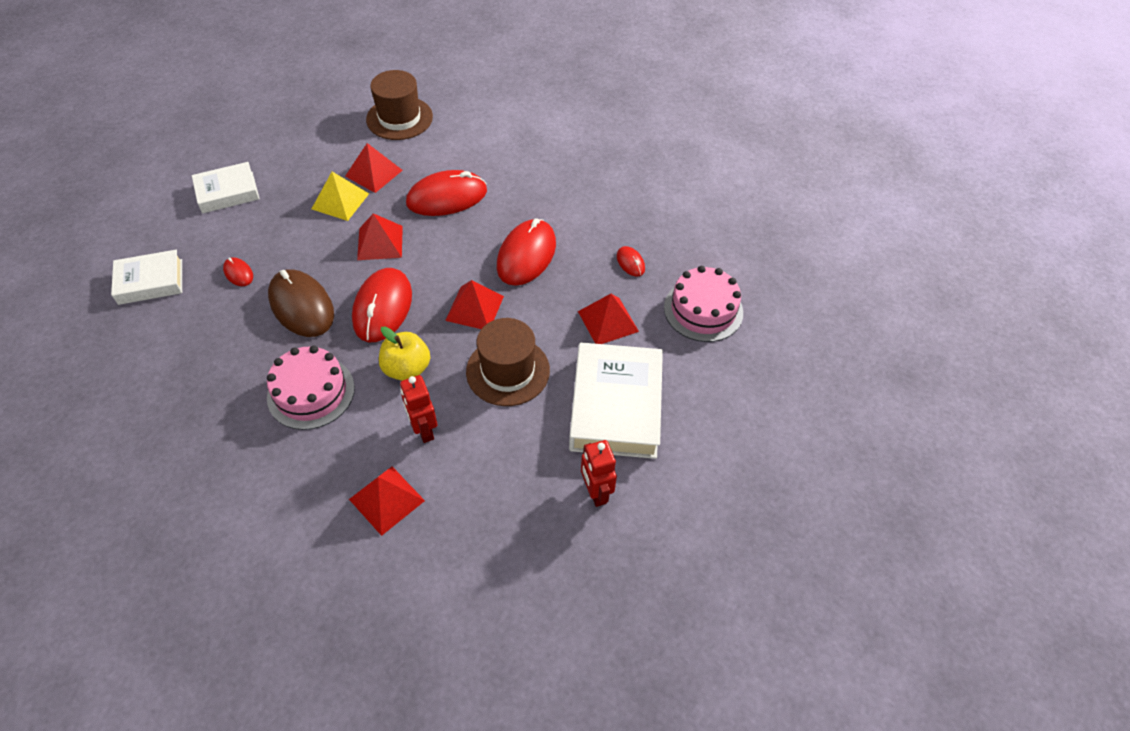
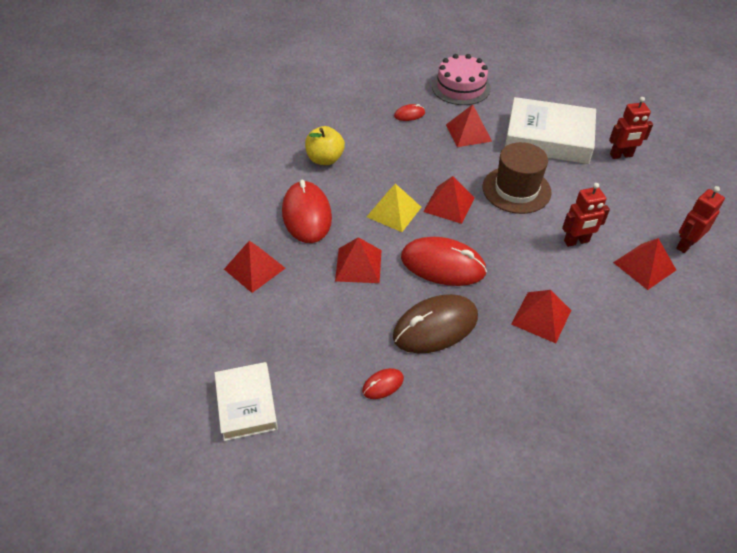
camera: 80 degrees left, 5 degrees down
white book [111,250,182,305] -> none
pink cake [267,345,355,430] -> red pyramid [511,290,571,343]
yellow pyramid [312,172,369,221] -> yellow pyramid moved to [367,183,421,232]
brown hat [366,70,433,140] -> none
yellow apple [379,326,430,381] -> yellow apple moved to [305,126,345,165]
red mouse [497,218,556,286] -> none
none -> red robot [676,186,725,253]

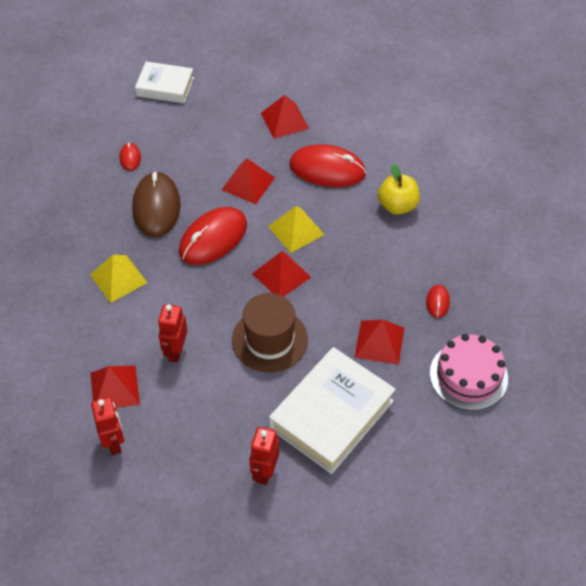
camera: 115 degrees right, 5 degrees up
red pyramid [511,290,571,343] -> yellow pyramid [90,255,148,303]

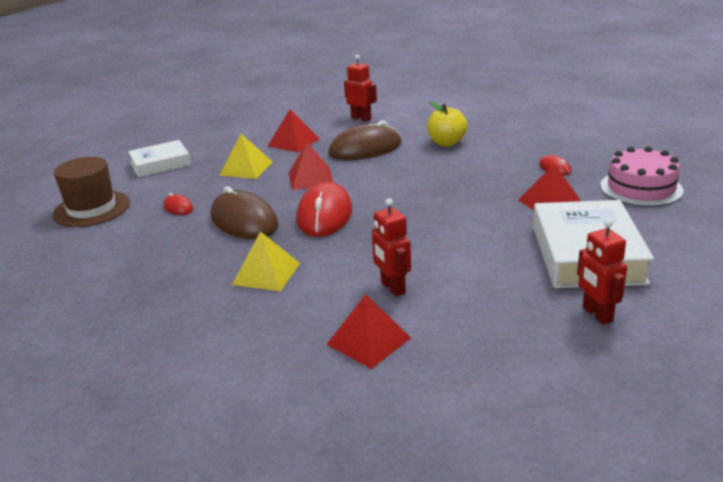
camera: 35 degrees left, 25 degrees down
red robot [91,397,124,455] -> red robot moved to [344,55,377,121]
brown hat [232,293,308,373] -> brown hat moved to [52,157,130,227]
red pyramid [252,251,311,296] -> none
yellow pyramid [268,206,324,253] -> yellow pyramid moved to [220,134,273,179]
red mouse [289,144,366,187] -> brown mouse [328,121,402,160]

